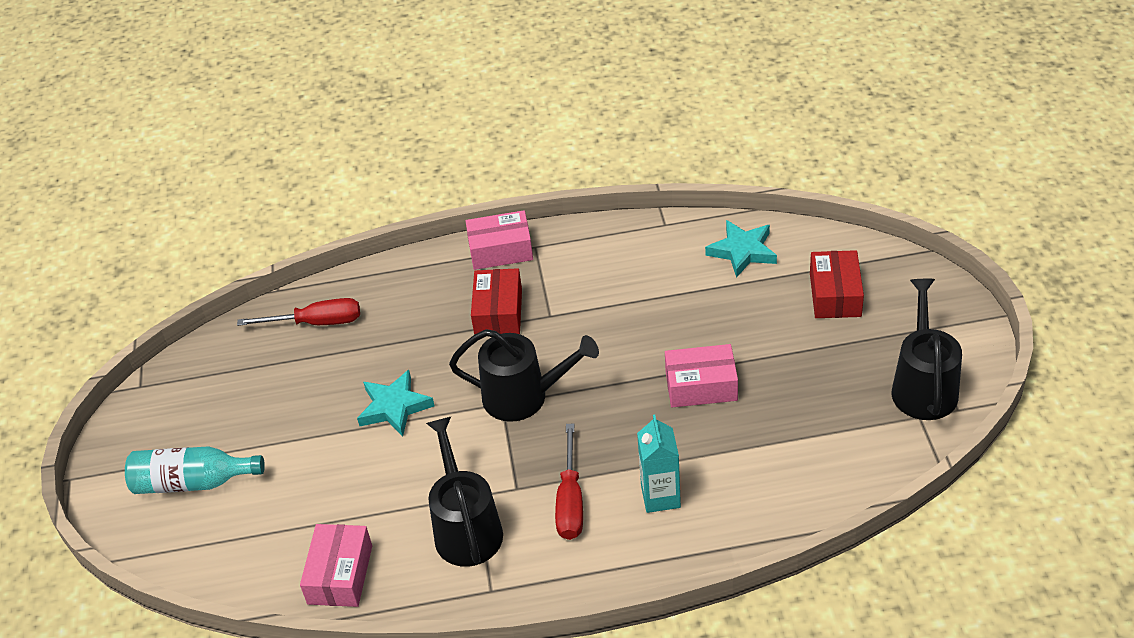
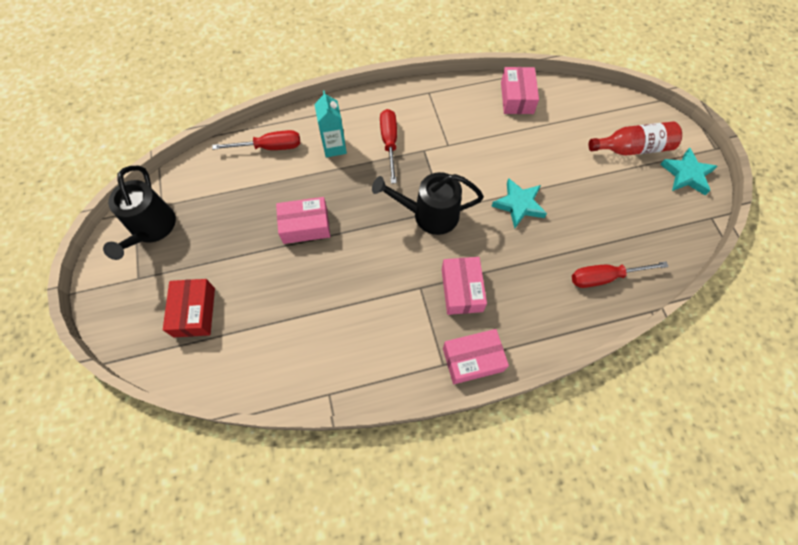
camera: 170 degrees right, 20 degrees up
turquoise bottle [125,446,265,494] -> red bottle [589,122,682,156]
black watering can [426,417,503,567] -> none
red box [471,268,522,335] -> pink box [442,257,487,315]
turquoise star [705,220,777,278] -> turquoise star moved to [660,148,718,195]
none -> red screwdriver [212,130,300,150]

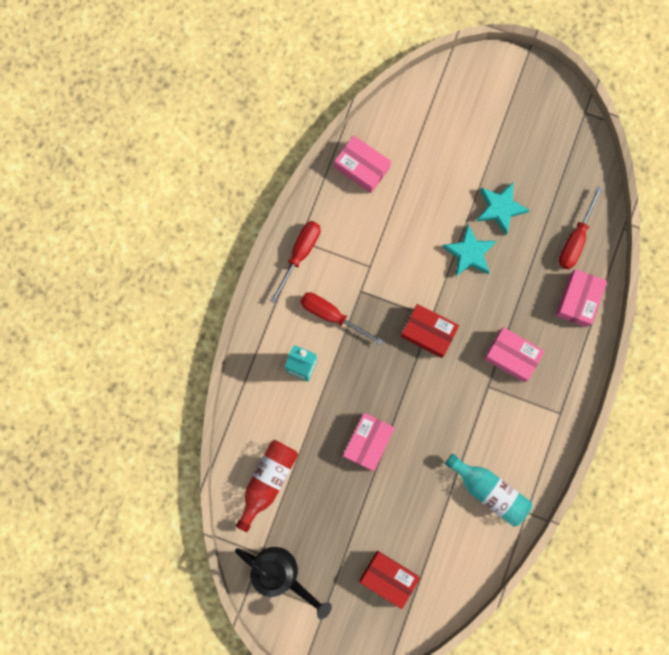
camera: 55 degrees left, 15 degrees up
red screwdriver [212,130,300,150] -> red screwdriver moved to [270,221,320,304]
black watering can [372,172,484,235] -> red box [400,304,459,358]
pink box [443,329,509,384] -> pink box moved to [555,269,607,327]
red bottle [589,122,682,156] -> red bottle moved to [236,440,298,532]
turquoise star [660,148,718,195] -> turquoise star moved to [476,183,530,235]
none -> turquoise bottle [445,454,532,527]

